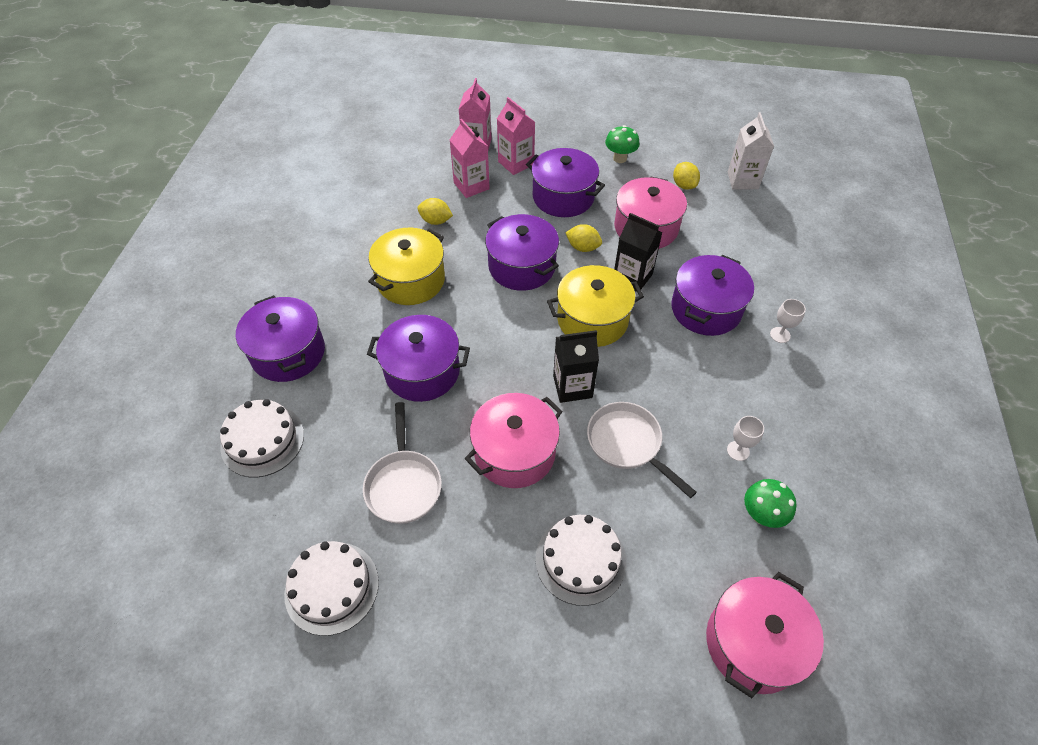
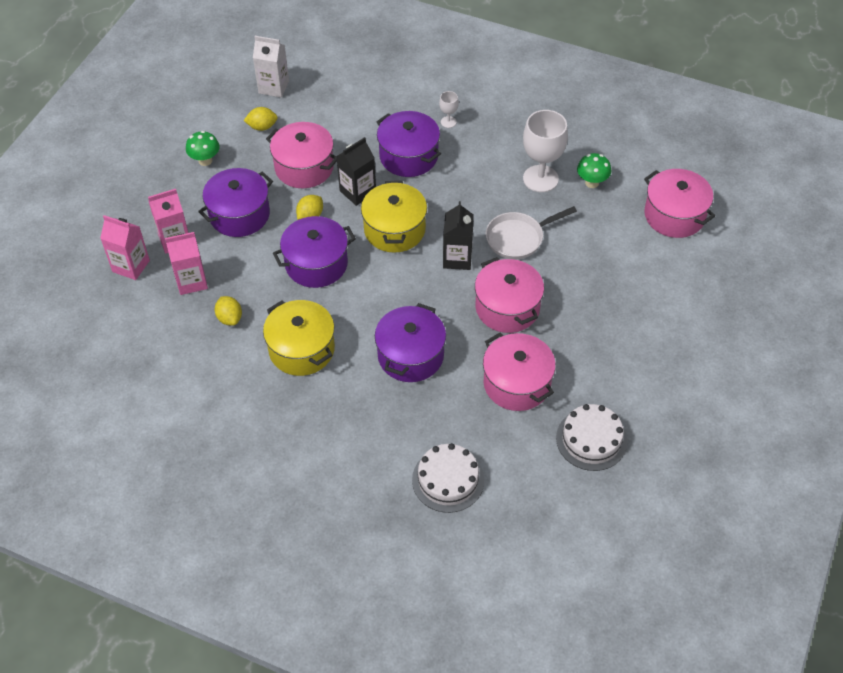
camera: 75 degrees left, 0 degrees up
purple pot [236,295,325,382] -> none
white pan [363,402,442,524] -> pink pot [483,333,556,411]
yellow lemon [417,198,453,225] -> yellow lemon turned 60 degrees counterclockwise [215,296,242,326]
white cake [536,515,627,606] -> none
white goblet [727,416,764,461] -> white goblet [523,110,568,192], size x2.17

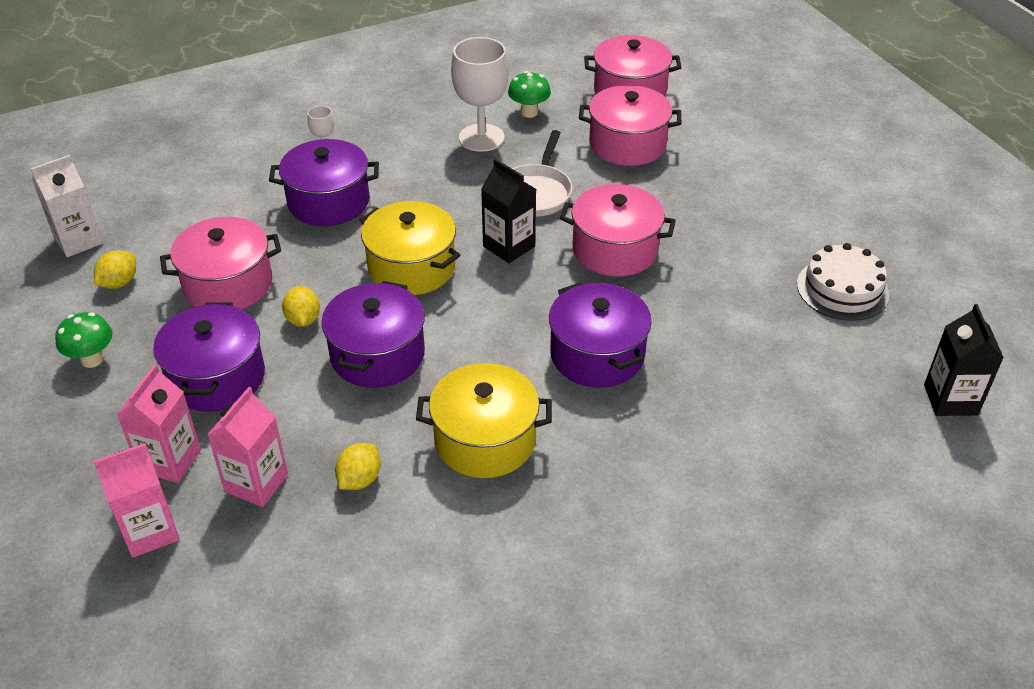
camera: 50 degrees left, 10 degrees down
yellow lemon [215,296,242,326] -> yellow lemon turned 75 degrees counterclockwise [335,443,381,490]
black carton [336,137,376,206] -> black carton moved to [924,304,1004,416]
white cake [412,443,484,513] -> none
pink pot [483,333,556,411] -> pink pot moved to [579,85,681,166]

